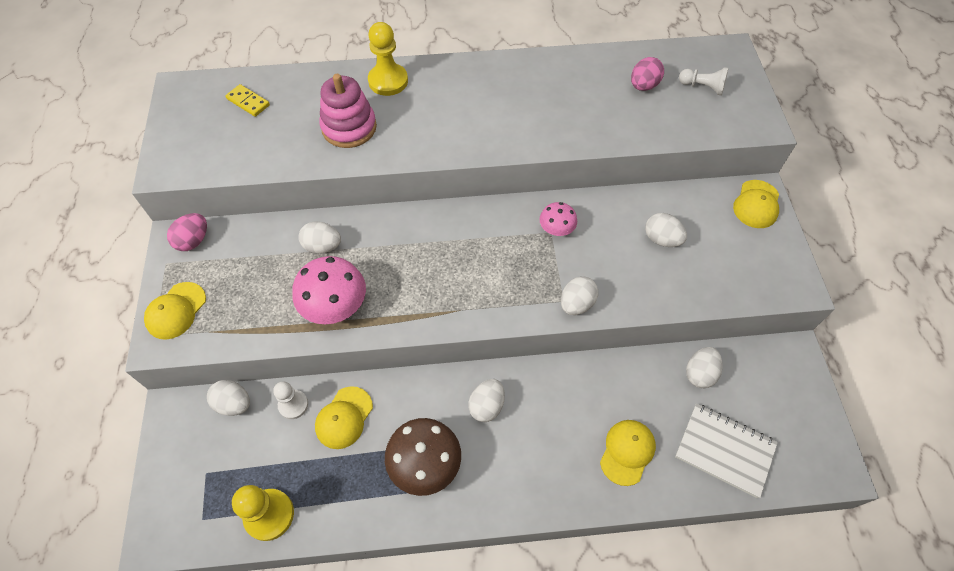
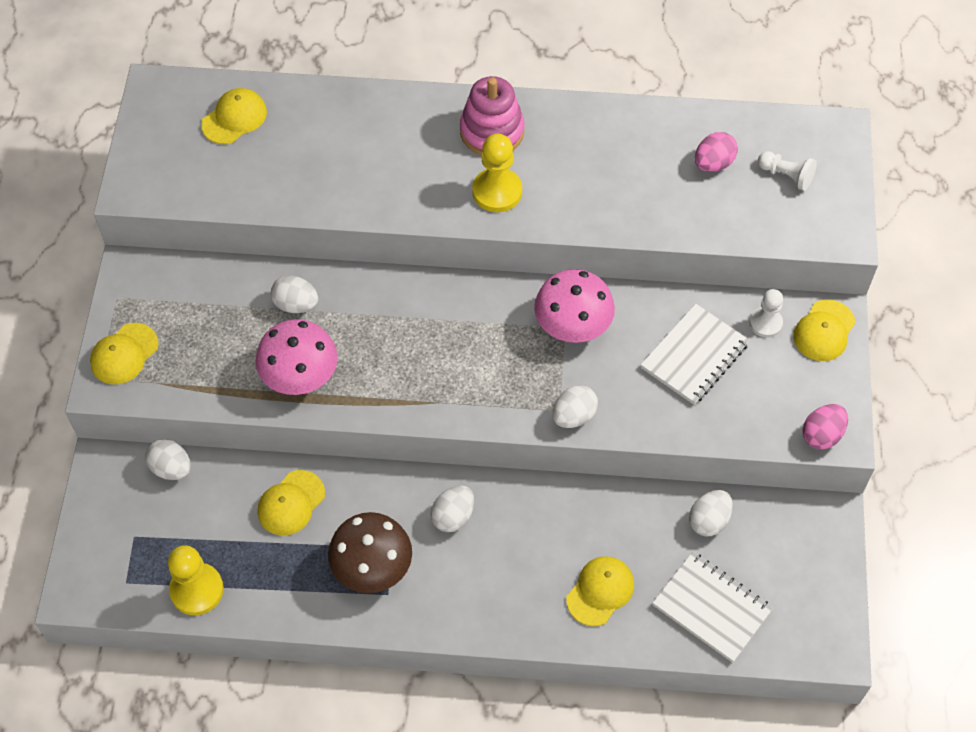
camera: 10 degrees right, 0 degrees up
pink egg [167,213,207,251] -> pink egg moved to [803,404,848,449]
yellow domino [225,84,270,117] -> yellow cap [201,88,267,144]
white pawn [273,381,308,419] -> white pawn moved to [749,289,783,338]
pink stacking toy [320,74,377,148] -> pink stacking toy moved to [460,76,524,155]
yellow pawn [368,22,408,96] -> yellow pawn moved to [472,134,522,212]
pink mushroom [539,202,577,236] -> pink mushroom [534,269,615,343], size x1.77
white egg [645,213,687,247] -> white notebook [641,304,750,405]

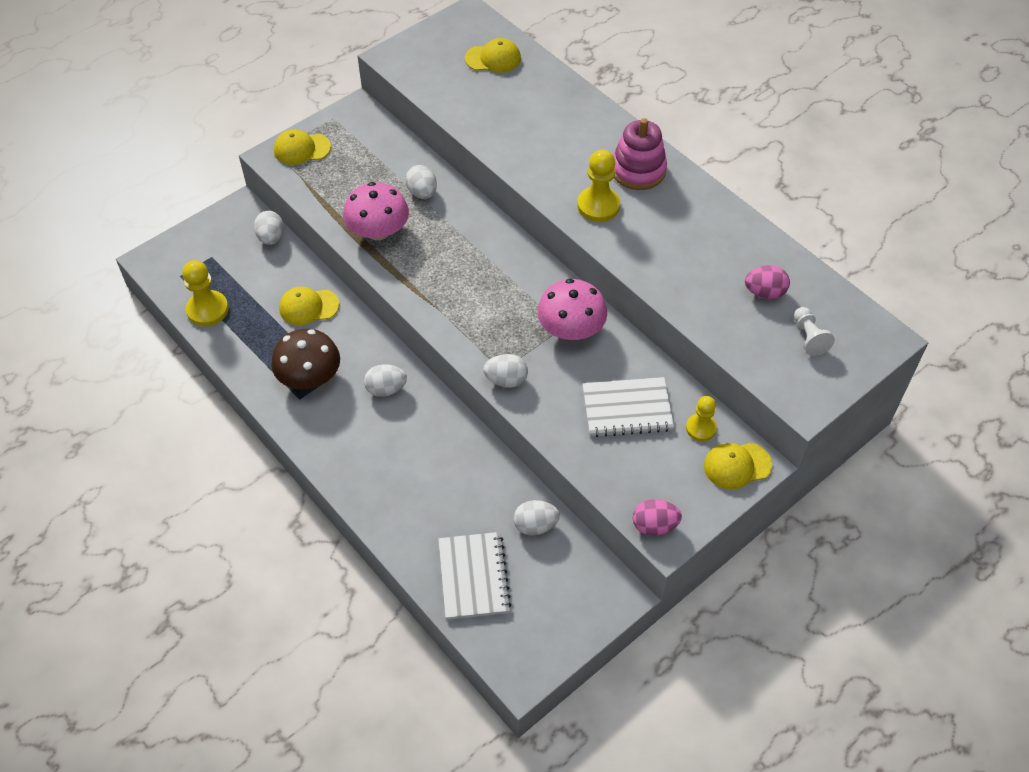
camera: 45 degrees right, 5 degrees down
yellow cap [566,556,634,626] -> none
white pawn [749,289,783,338] -> yellow pawn [686,396,717,441]

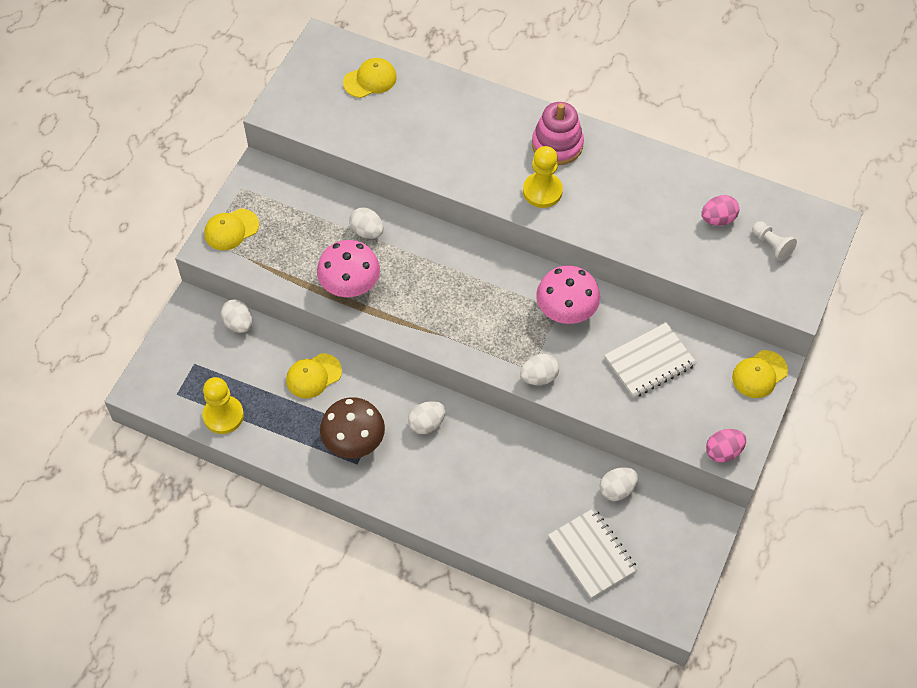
camera: 25 degrees left, 5 degrees up
yellow pawn [686,396,717,441] -> none

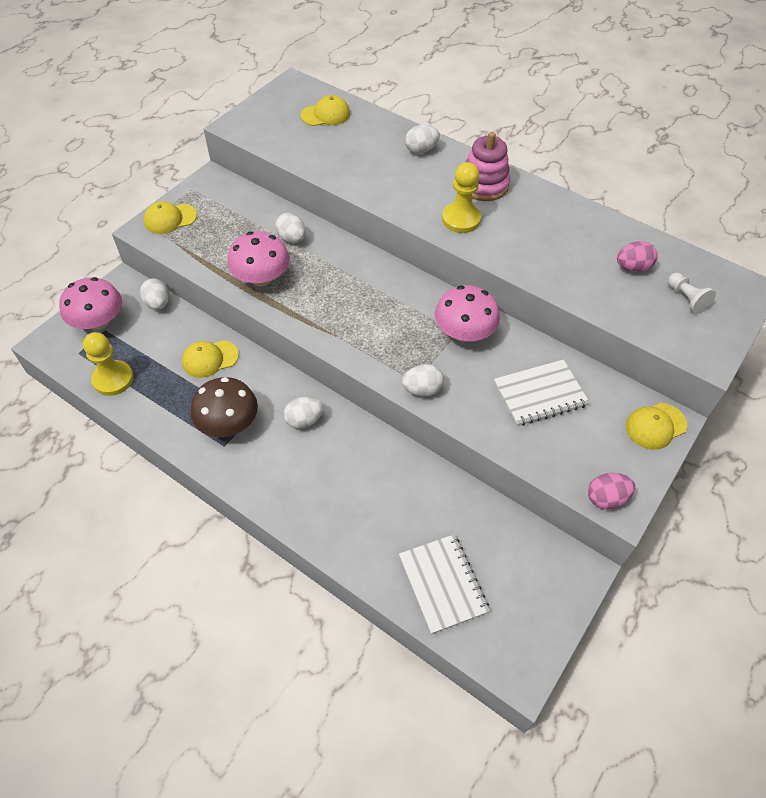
camera: 10 degrees right, 5 degrees down
white egg [599,467,638,501] -> white egg moved to [405,125,440,154]
none -> pink mushroom [59,277,122,330]

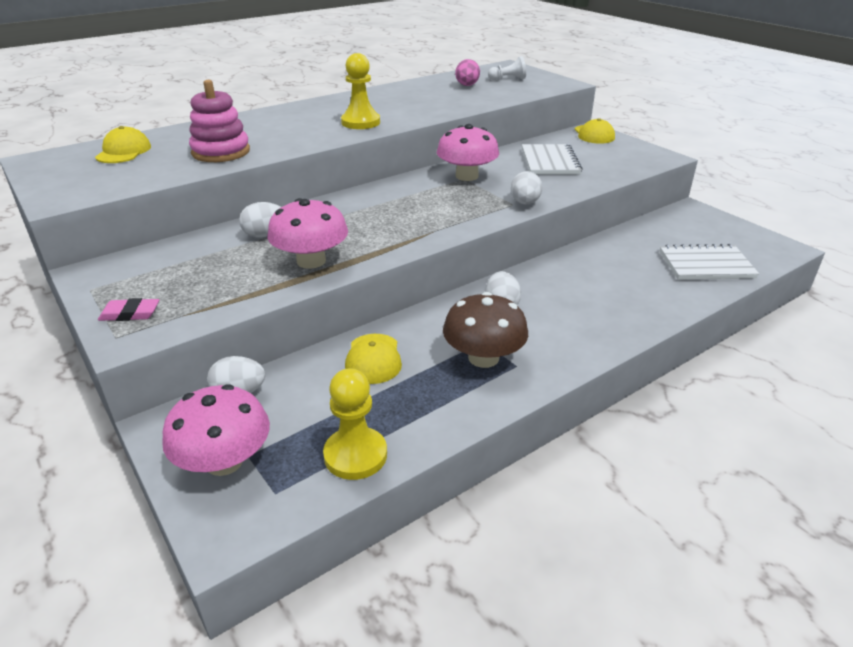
camera: 70 degrees left, 20 degrees down
yellow cap [144,201,197,234] -> pink eraser [98,298,159,321]
white egg [405,125,440,154] -> none
pink stacking toy [466,132,510,201] -> pink stacking toy moved to [189,80,250,162]
pink egg [588,473,635,509] -> none

